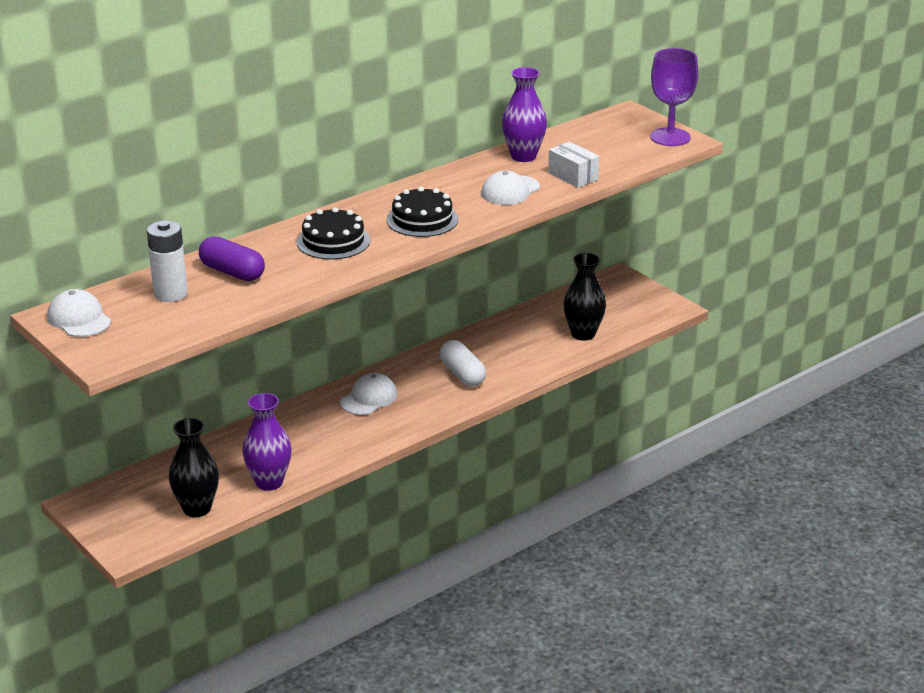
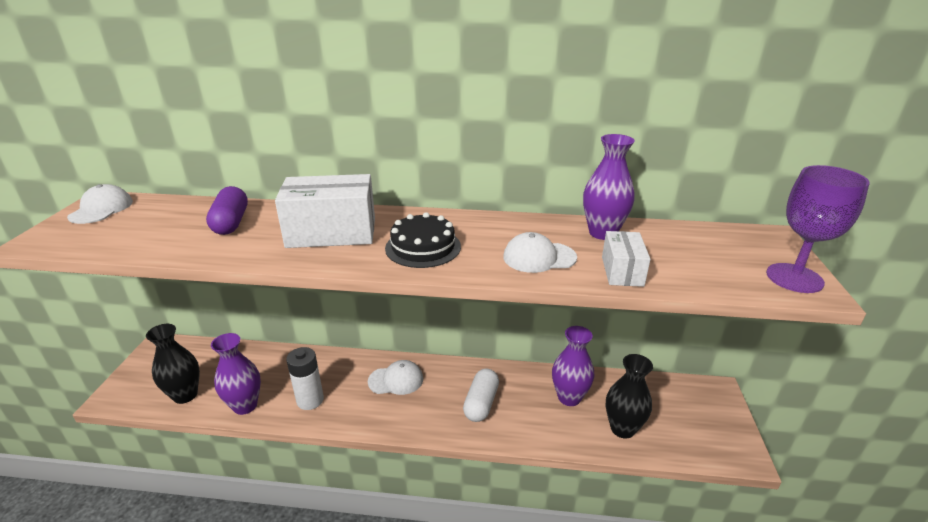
camera: 45 degrees right, 0 degrees up
white battery [147,221,188,302] -> white battery moved to [286,347,324,410]
black cake [297,207,370,259] -> white box [275,174,375,248]
none -> purple vase [552,326,594,406]

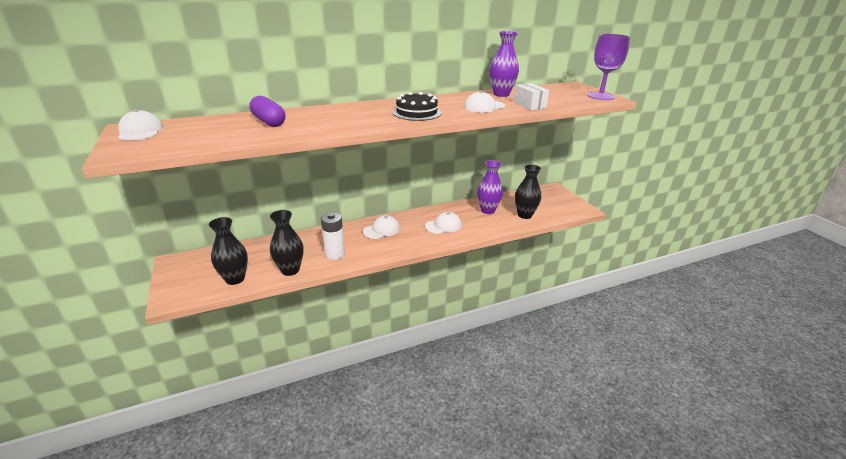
camera: 30 degrees left, 0 degrees up
purple vase [211,333,261,415] -> black vase [270,210,304,276]
white box [275,174,375,248] -> none
white capsule [463,368,499,422] -> white cap [425,212,462,234]

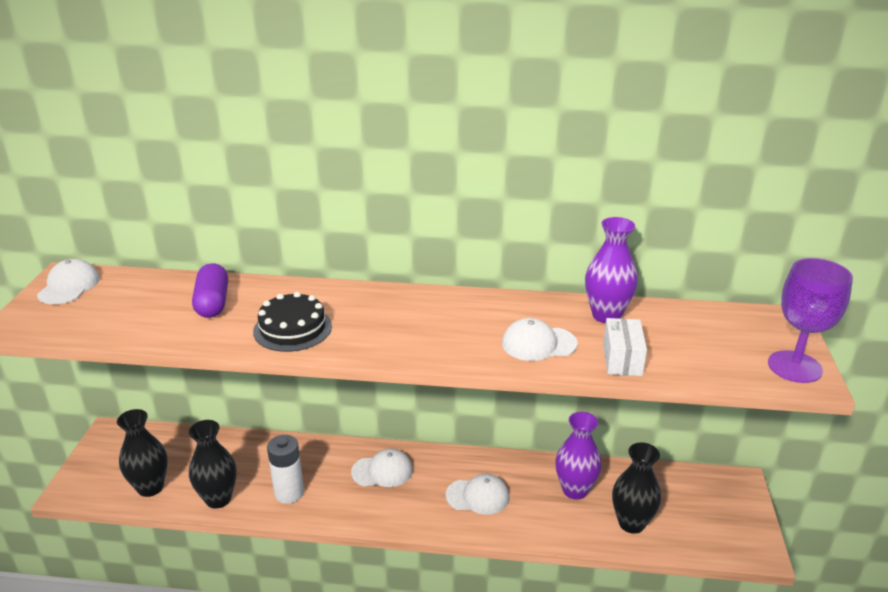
camera: 30 degrees right, 0 degrees up
black cake [392,92,441,121] -> black cake moved to [253,292,332,352]

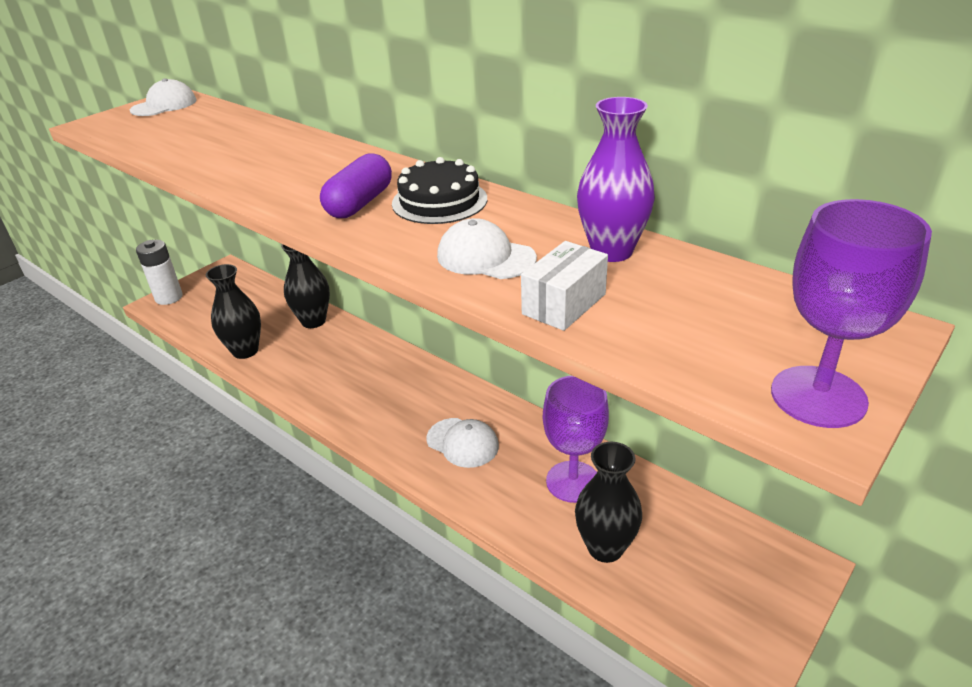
camera: 35 degrees right, 5 degrees up
black vase [117,409,168,497] -> black vase moved to [281,244,330,328]
purple capsule [192,263,228,318] -> purple capsule moved to [320,153,392,218]
black cake [253,292,332,352] -> black cake moved to [392,157,487,224]
white battery [267,435,304,504] -> white battery moved to [136,240,183,305]
white cap [351,448,413,487] -> none
purple vase [555,412,602,500] -> purple goblet [543,376,609,503]

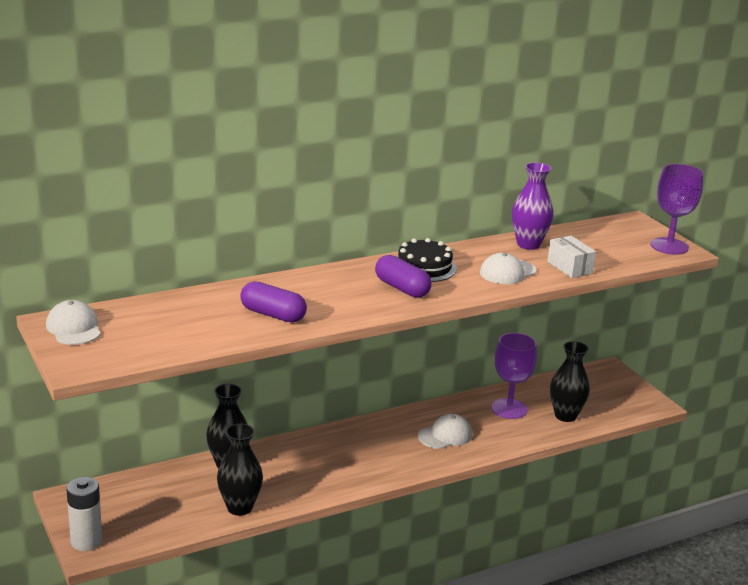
camera: 70 degrees left, 10 degrees down
none -> purple capsule [240,281,307,323]

